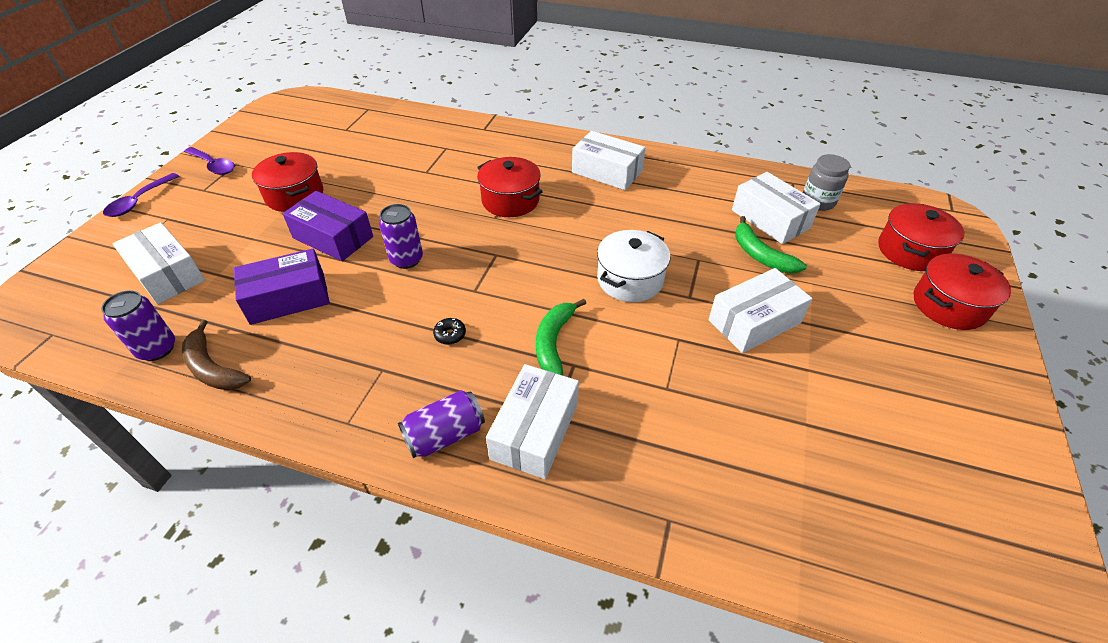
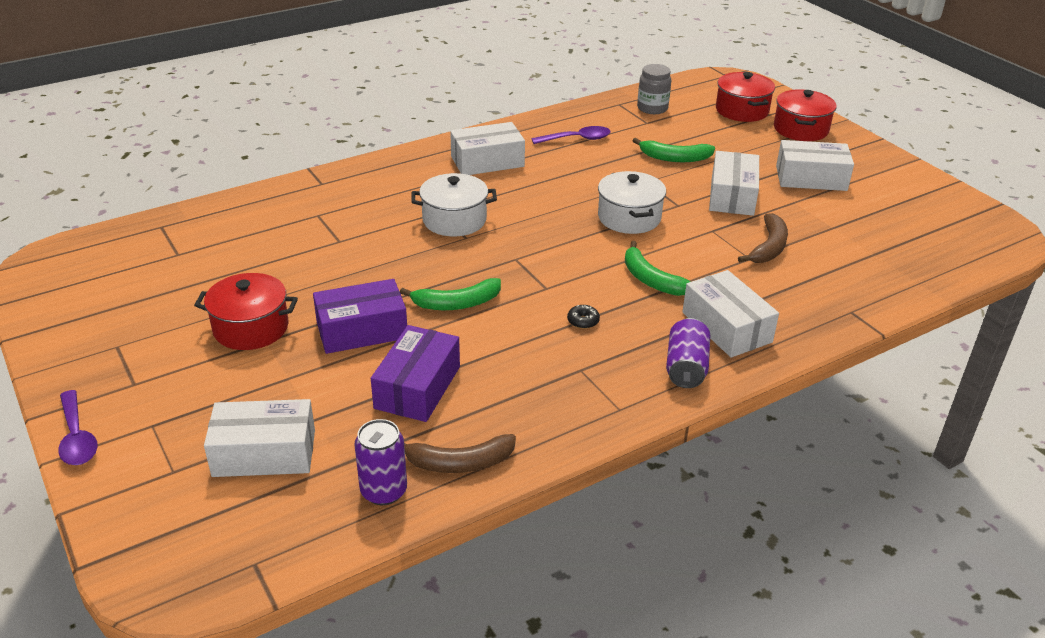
camera: 50 degrees left, 10 degrees down
purple spoon [184,147,234,175] -> purple spoon moved to [532,126,610,144]
purple can [379,204,423,269] -> green banana [400,278,501,310]
red pot [477,157,543,217] -> white pot [411,173,497,236]
white box [732,172,821,244] -> white box moved to [776,140,854,191]
none -> brown banana [738,213,788,263]

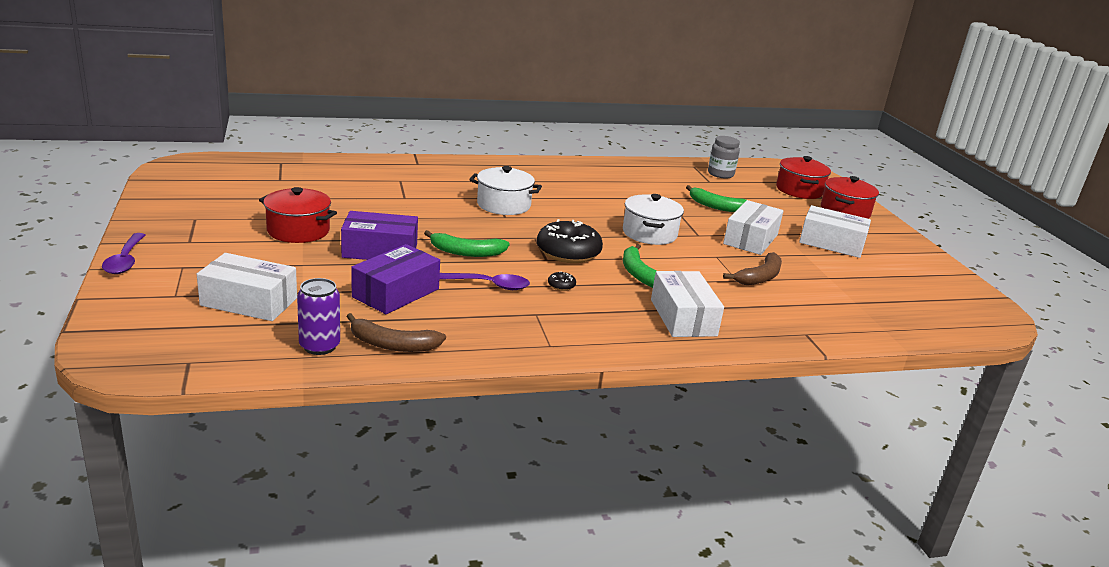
camera: 15 degrees right, 10 degrees down
white box [450,122,525,175] -> none
purple spoon [532,126,610,144] -> purple spoon moved to [439,273,530,290]
purple can [666,318,710,388] -> none
none -> black donut [537,219,603,263]

